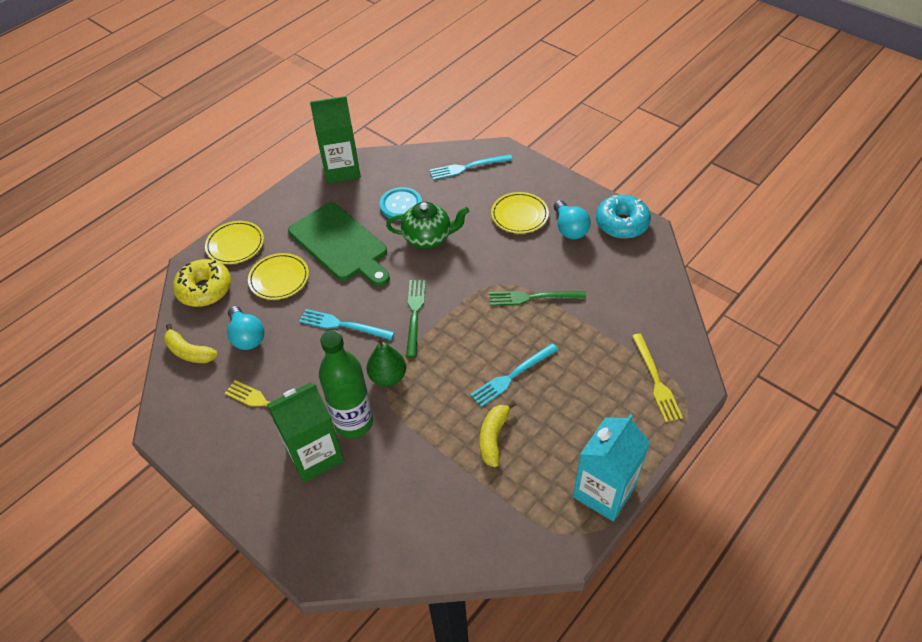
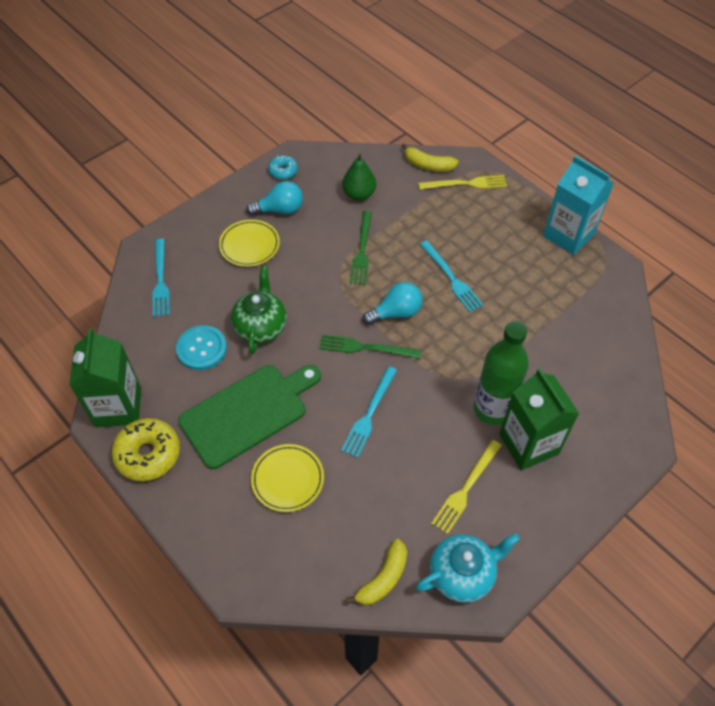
camera: 85 degrees left, 5 degrees up
yellow donut [173,259,231,307] -> yellow donut moved to [112,418,180,481]
yellow plate [205,221,264,264] -> none
turquoise light bulb [227,306,264,350] -> turquoise light bulb moved to [363,282,422,325]
green pear [367,338,406,386] -> green pear moved to [342,153,376,201]
yellow banana [480,401,516,467] -> yellow banana moved to [402,143,459,171]
turquoise donut [596,195,651,239] -> turquoise donut [268,155,298,180], size x0.56
none -> turquoise teapot [416,533,520,603]

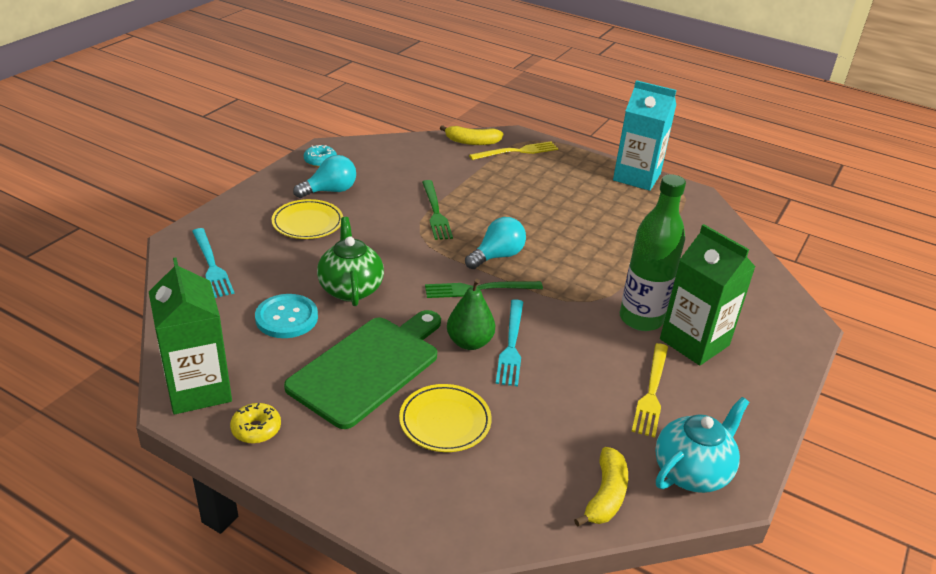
camera: 20 degrees left, 20 degrees down
yellow donut [112,418,180,481] -> yellow donut [230,403,281,444], size x0.56
green pear [342,153,376,201] -> green pear moved to [447,279,495,350]
turquoise fork [420,241,483,312] -> none

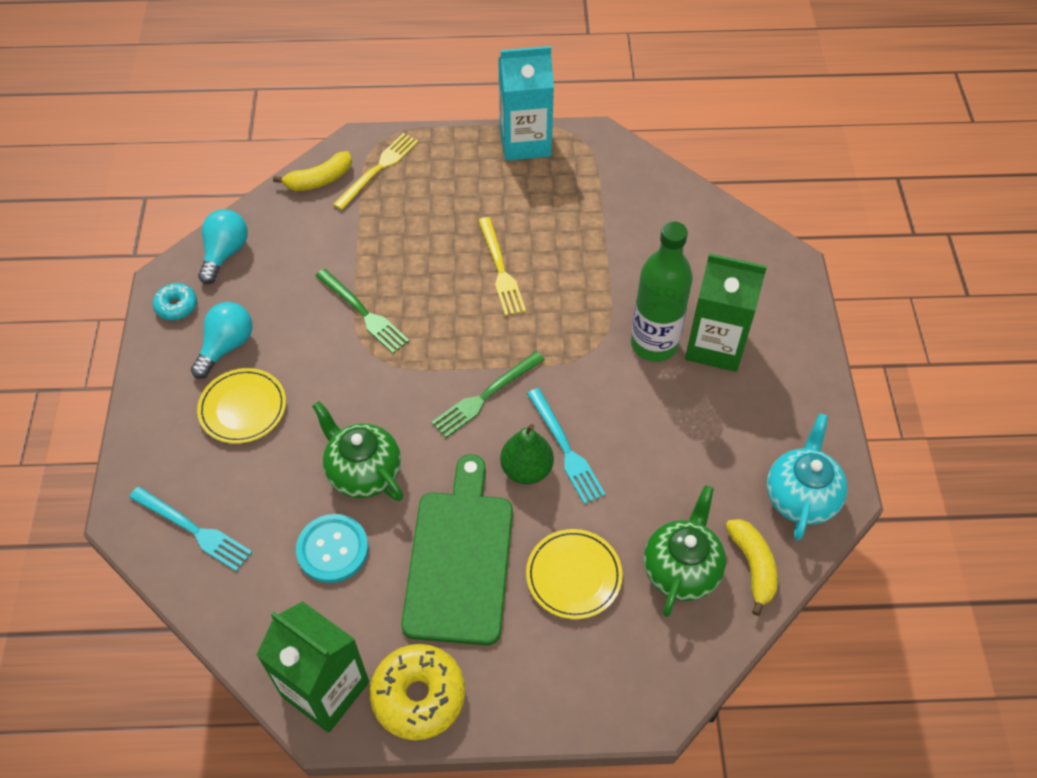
camera: 30 degrees left, 20 degrees up
yellow donut [230,403,281,444] -> yellow donut [370,644,465,740], size x1.78
turquoise light bulb [465,217,526,269] -> turquoise light bulb moved to [198,209,248,284]
yellow fork [631,343,668,438] -> yellow fork moved to [478,217,526,316]
none -> green teapot [644,485,726,617]

